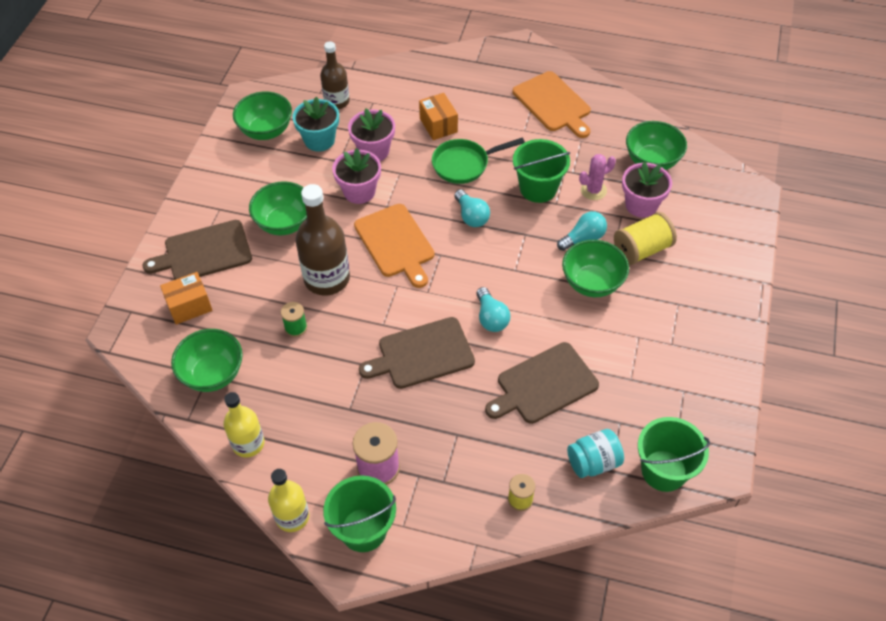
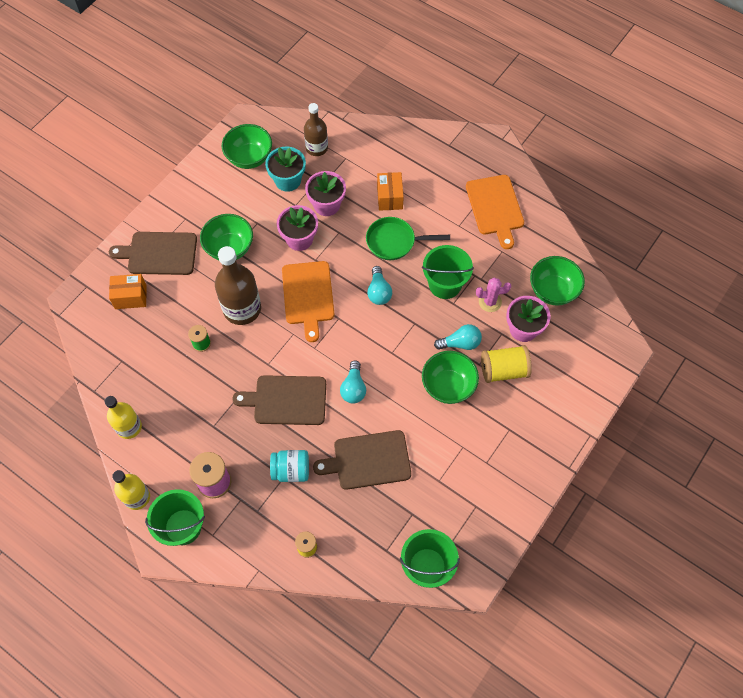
camera: 20 degrees right, 10 degrees up
green bowl [171,329,243,392] -> none
turquoise jar [567,429,624,478] -> turquoise jar moved to [270,450,309,482]

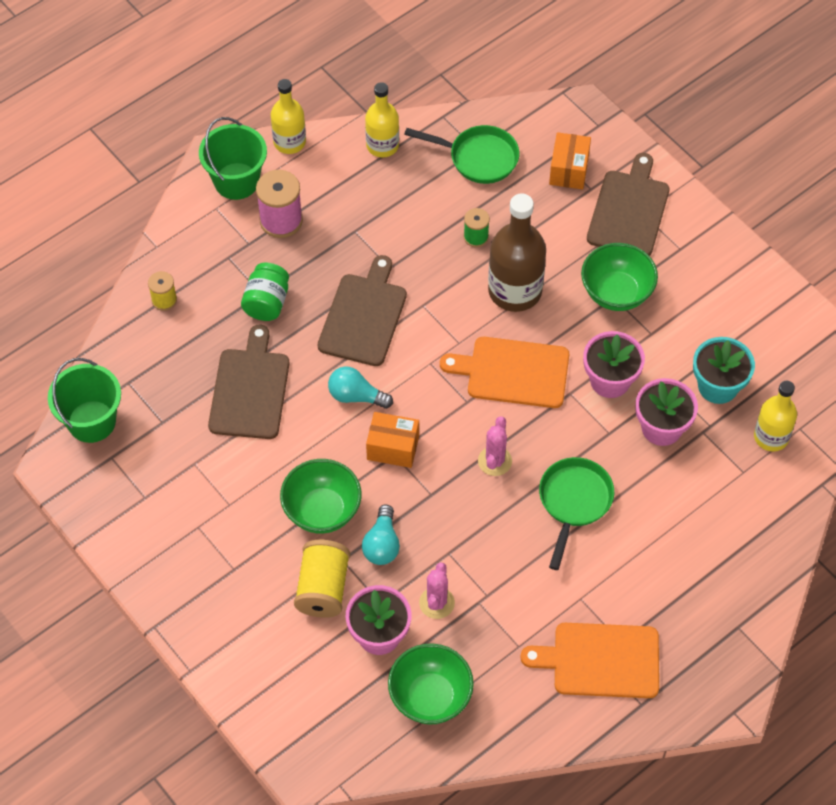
camera: 105 degrees right, 5 degrees down
green bowl [222,124,272,169] -> none
turquoise jar [270,450,309,482] -> green jar [241,262,289,321]
brown bottle [304,103,328,156] -> yellow bottle [754,381,797,451]
turquoise light bulb [367,266,392,305] -> pink cactus [478,416,512,476]
orange box [377,172,404,211] -> orange box moved to [366,412,419,468]
green bucket [422,245,474,299] -> none
none -> green pan [404,125,519,184]

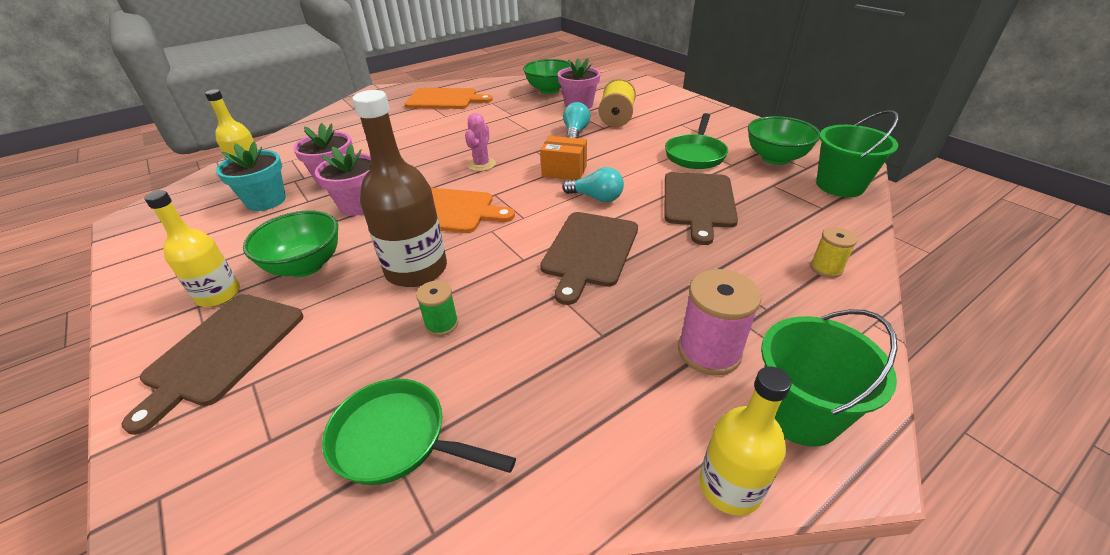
camera: 175 degrees left, 20 degrees down
green jar [241,262,289,321] -> none
green bowl [280,459,362,534] -> green bowl moved to [748,116,820,165]
yellow bottle [365,82,399,157] -> yellow bottle moved to [144,190,240,307]
pink cactus [419,562,455,619] -> none
green pan [539,457,614,570] -> green pan moved to [665,113,728,169]
orange box [549,132,591,189] -> none

